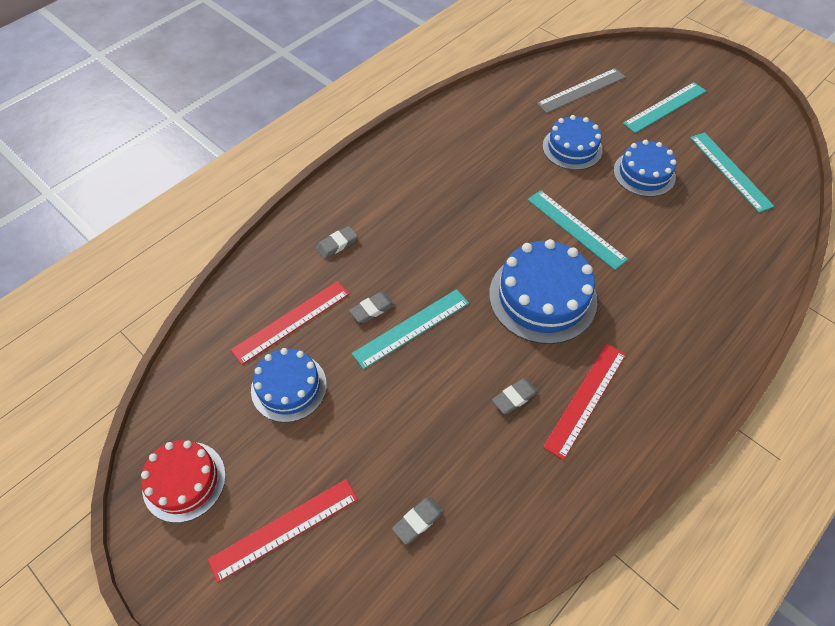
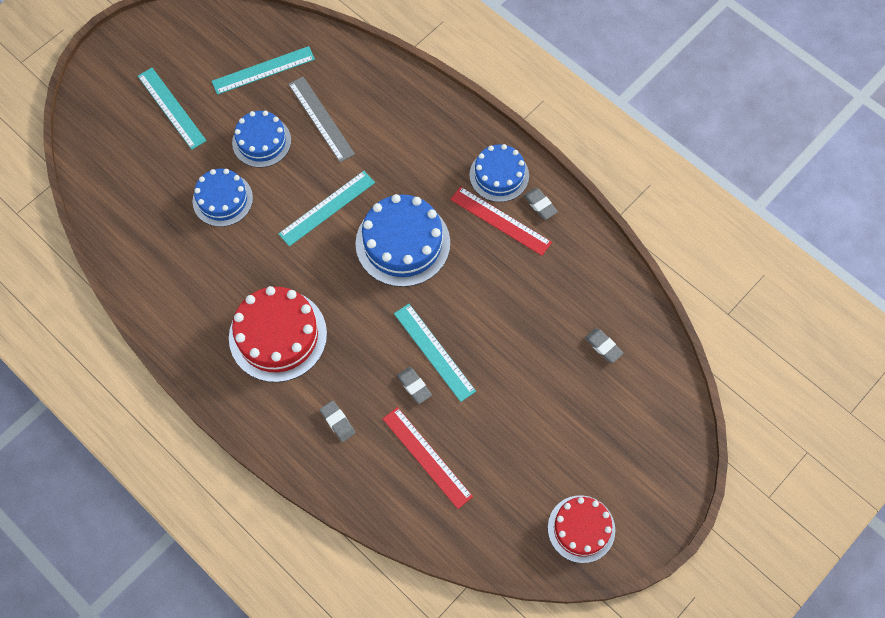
camera: 90 degrees left, 10 degrees up
red ruler [208,479,358,583] -> none
blue cake [251,348,327,422] -> blue cake moved to [469,144,529,202]
grey eraser [492,378,539,414] -> grey eraser moved to [524,188,558,220]
grey ruler [537,68,626,113] -> grey ruler moved to [288,77,355,162]
none -> red cake [229,286,327,382]

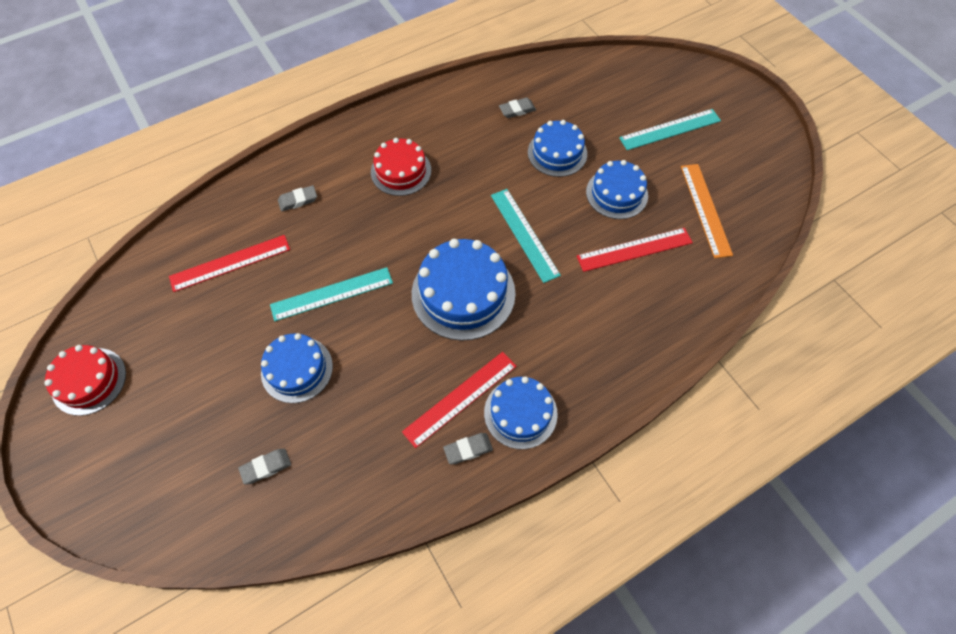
camera: 105 degrees right, 5 degrees down
turquoise ruler [212,46,315,95] -> orange ruler [681,164,733,258]
red cake [229,286,327,382] -> red cake [371,138,431,196], size x0.65
grey ruler [288,77,355,162] -> red ruler [577,228,693,272]
grey eraser [397,367,432,404] -> grey eraser moved to [499,98,536,118]
none -> blue cake [261,333,333,403]

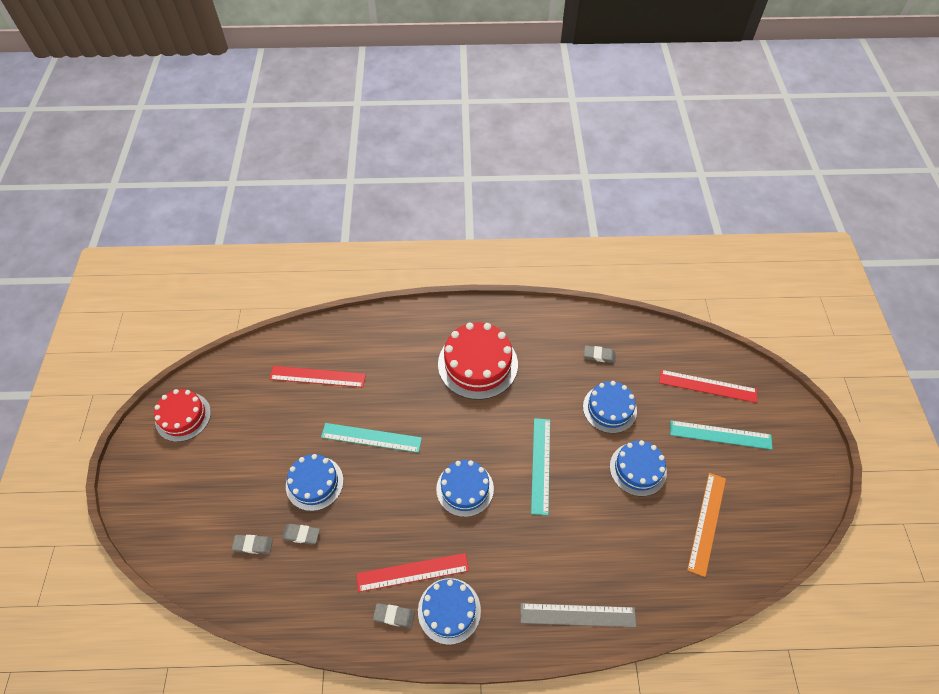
camera: 30 degrees right, 5 degrees down
grey eraser [278,185,317,212] -> grey eraser moved to [282,524,320,544]
red cake [371,138,431,196] -> red cake [438,322,518,400], size x1.55
blue cake [412,239,516,341] -> blue cake [436,460,494,517], size x0.65
red ruler [577,228,693,272] -> red ruler moved to [659,370,757,403]
none -> grey ruler [520,603,636,627]

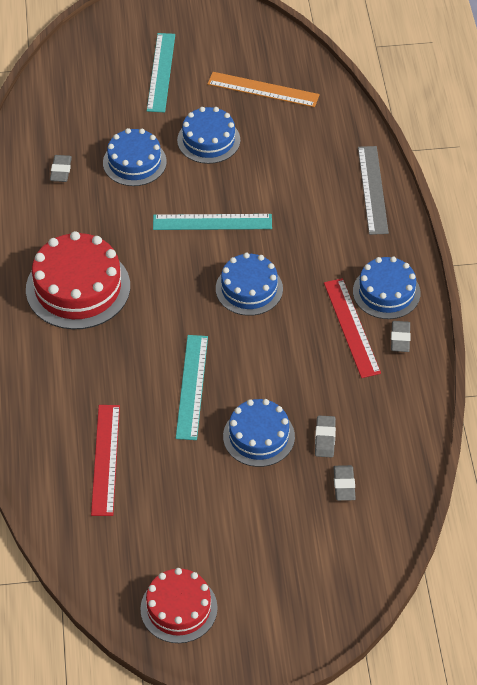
camera: 95 degrees left, 5 degrees down
red ruler [659,370,757,403] -> none

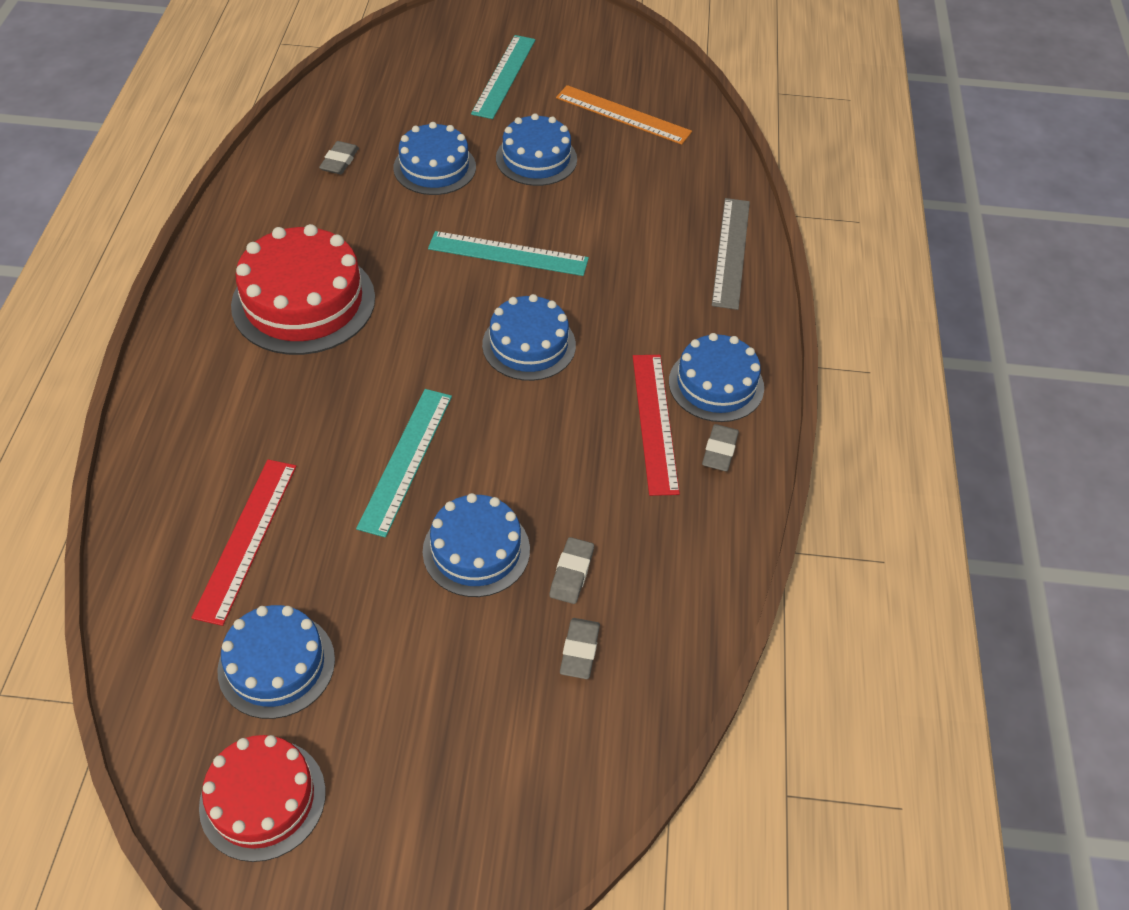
camera: 10 degrees right, 0 degrees up
none -> blue cake [218,605,335,719]

